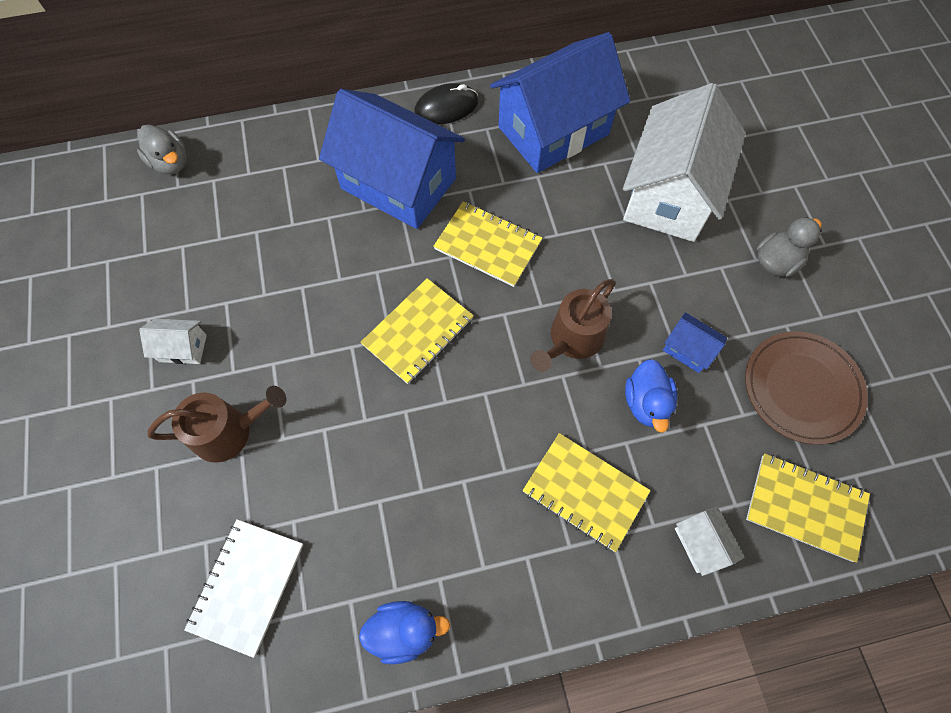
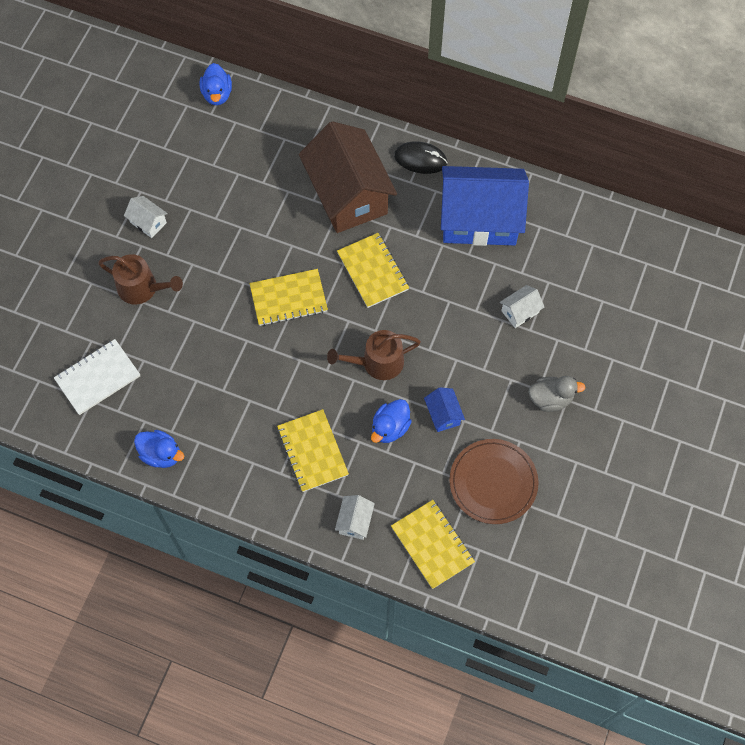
camera: 35 degrees right, 0 degrees up
grey duck [137,124,187,174] -> blue duck [200,63,232,105]
blue house [319,89,465,229] -> brown house [299,121,397,233]
white house [623,83,746,242] -> white house [500,285,544,328], size x0.40

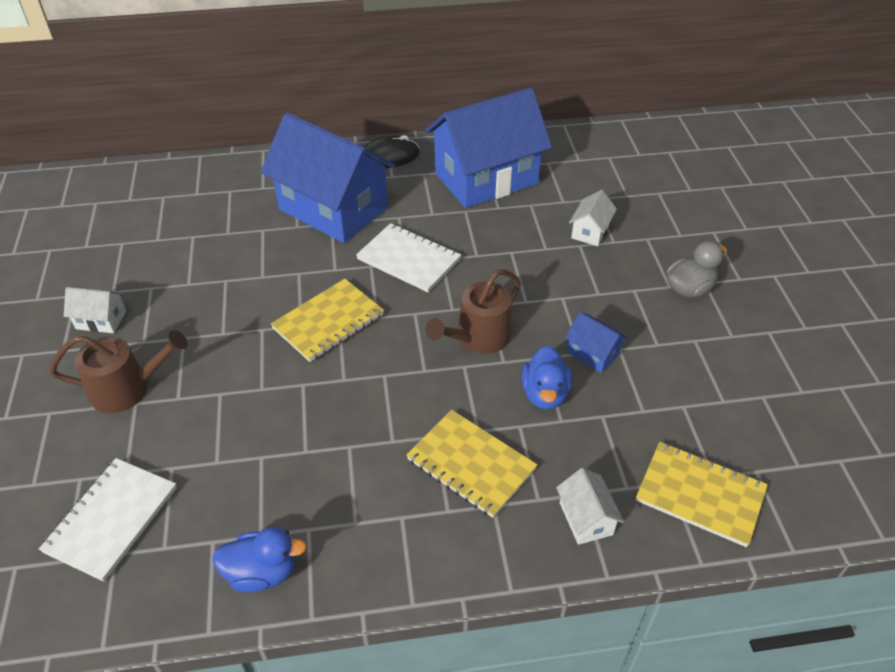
camera: 30 degrees left, 20 degrees down
blue duck [200,63,232,105] -> none
brown house [299,121,397,233] -> blue house [260,113,396,243]
yellow notebook [337,233,409,308] -> white notebook [356,223,461,292]
brown plate [449,439,539,524] -> none

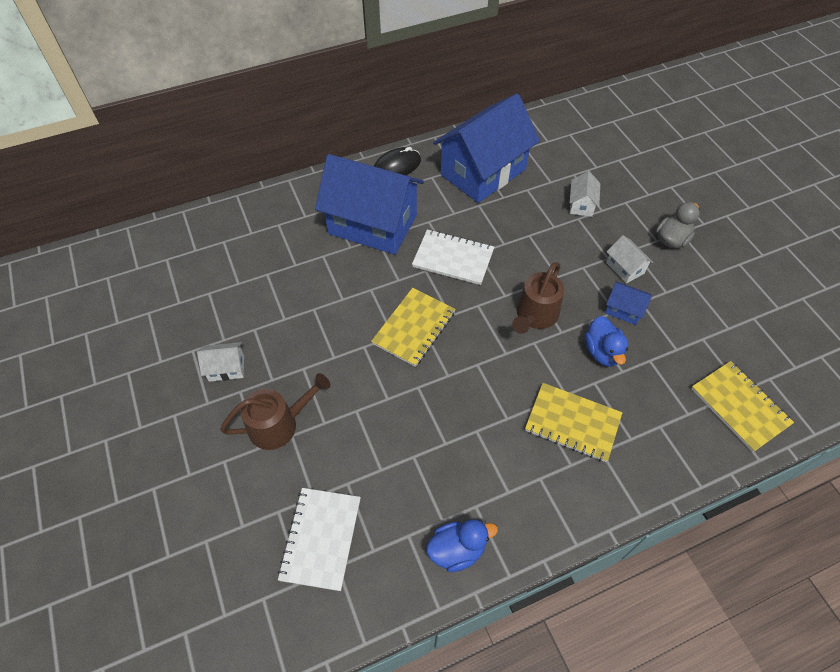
camera: 15 degrees left, 10 degrees up
white house [556,468,624,545] -> white house moved to [606,235,654,283]
yellow notebook [636,442,768,547] -> yellow notebook turned 45 degrees clockwise [691,361,794,452]

